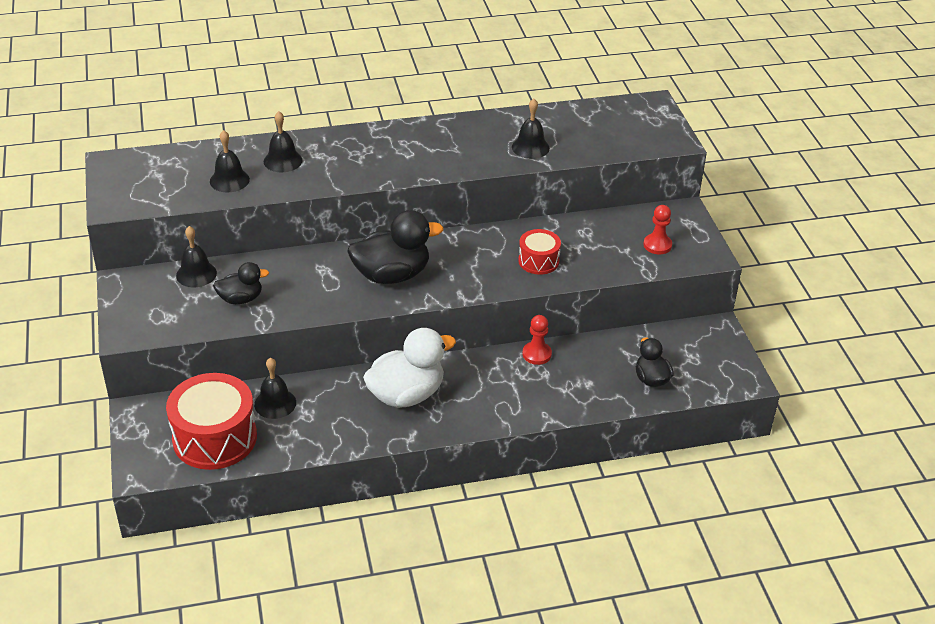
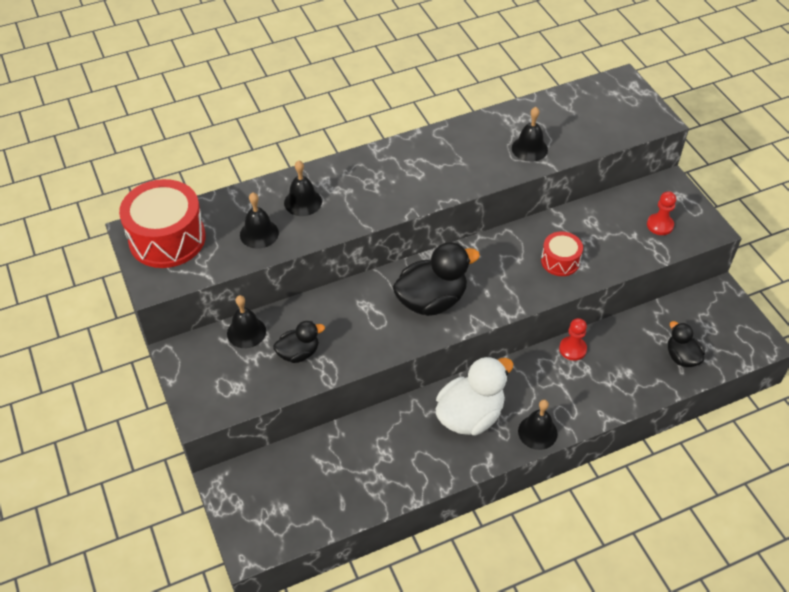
camera: 10 degrees left, 10 degrees up
red drum [166,373,257,470] -> red drum moved to [119,179,206,268]
black bell [254,358,296,419] -> black bell moved to [518,399,558,450]

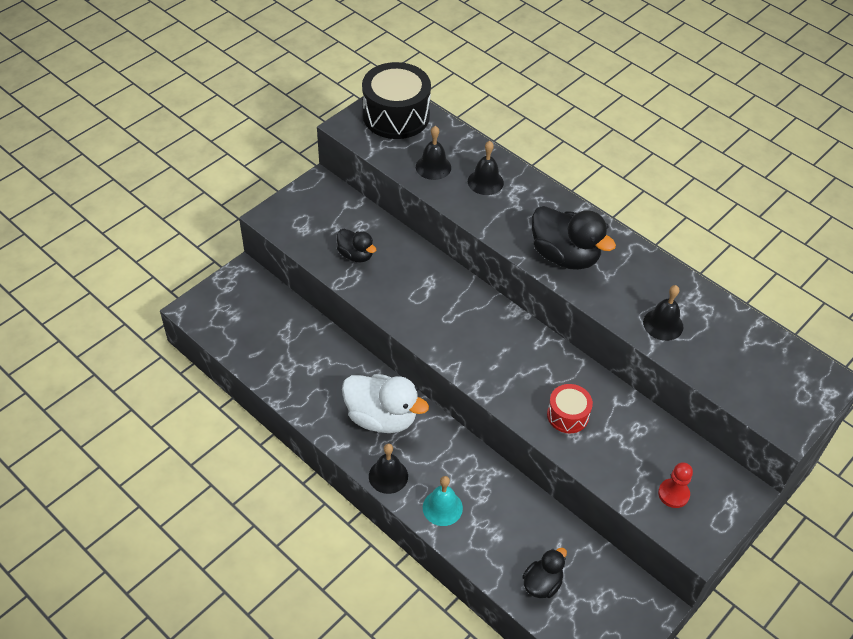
camera: 65 degrees right, 0 degrees up
red drum [119,179,206,268] -> black drum [362,62,431,139]
black bell [227,295,266,348] -> none
black duck [393,242,480,316] -> black duck moved to [532,206,616,270]
red pawn [559,318,587,361] -> none
none -> turquoise bell [423,476,463,526]

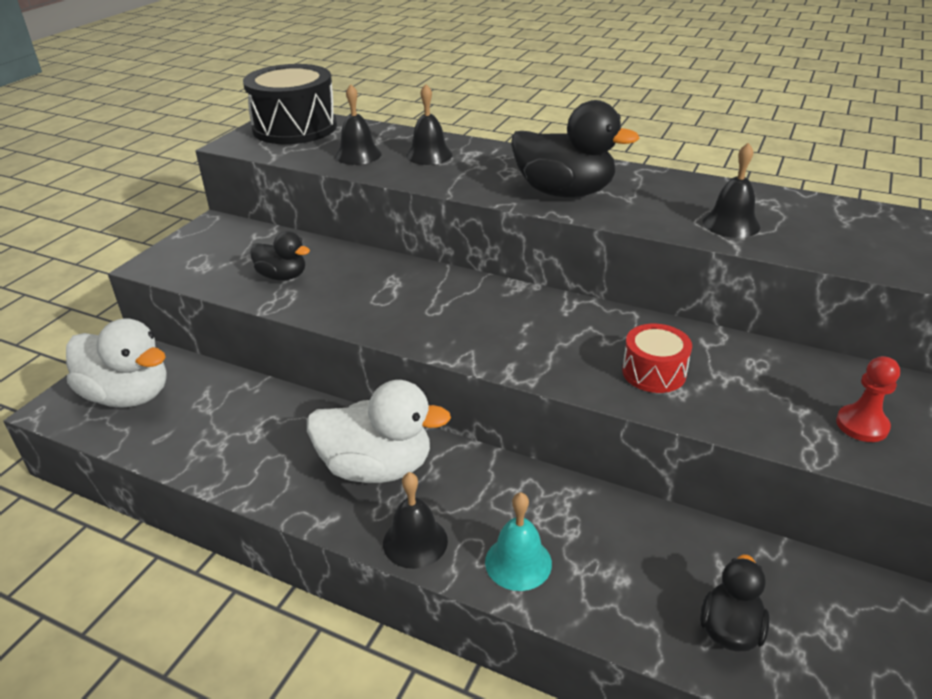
camera: 15 degrees left, 15 degrees down
none -> white duck [66,318,166,408]

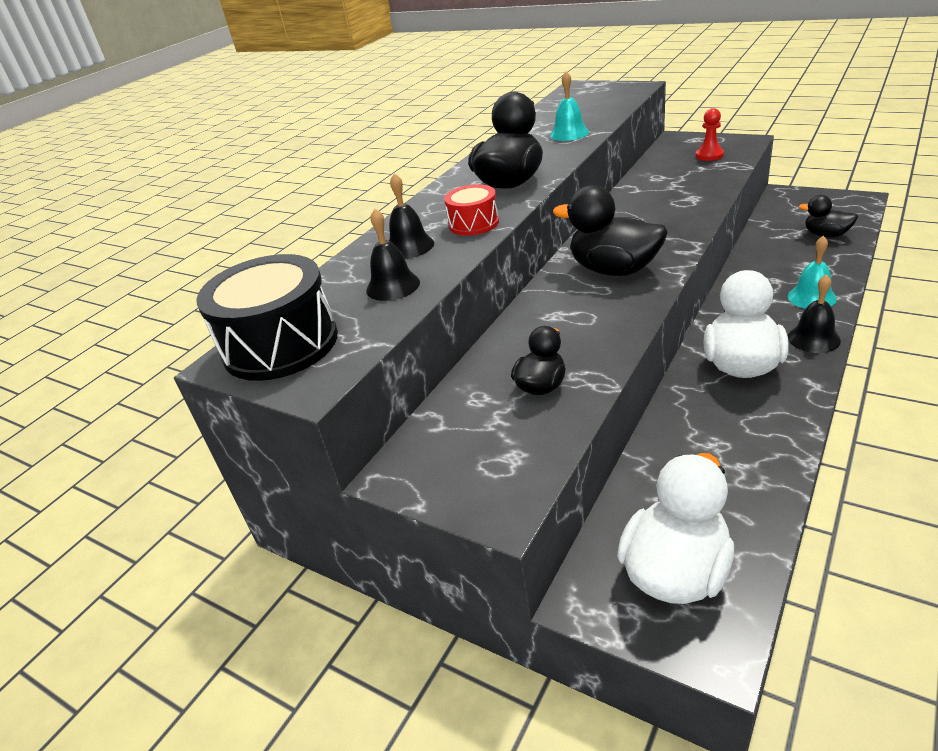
camera: 80 degrees left, 0 degrees up
red drum [622,324,692,393] -> red drum moved to [444,184,499,236]
black bell [703,143,760,238] -> turquoise bell [550,71,589,141]
none -> black duck [553,185,668,276]

